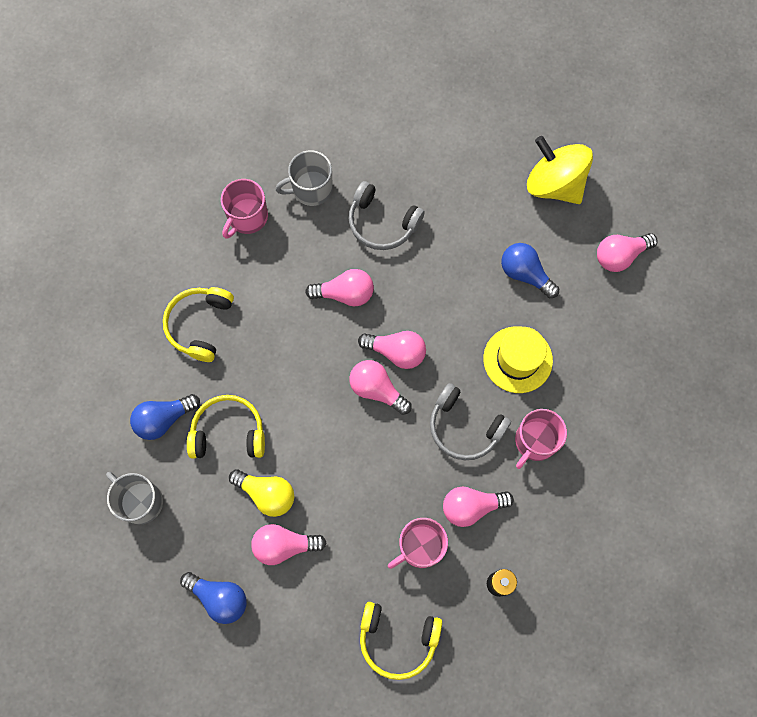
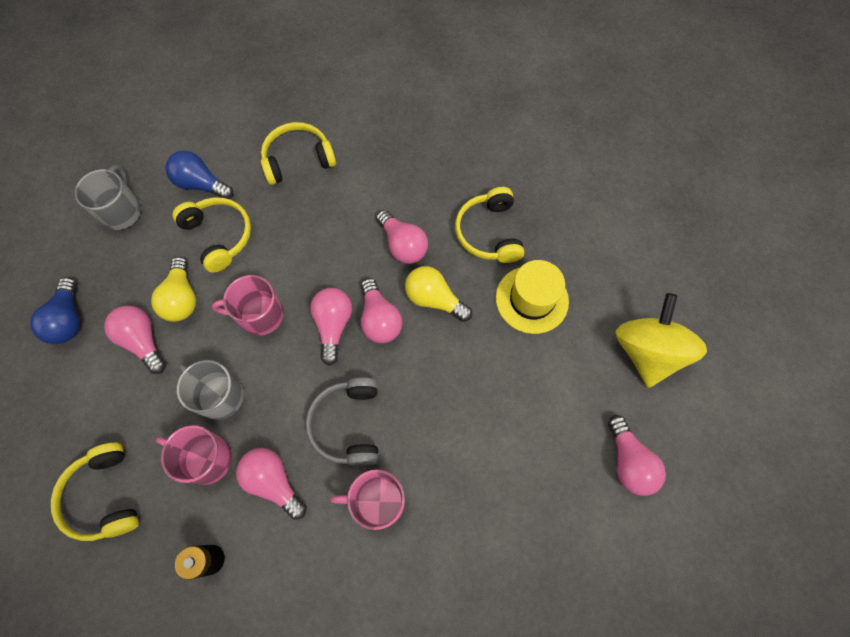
camera: 55 degrees right, 5 degrees down
pink mug [221,179,268,239] -> pink mug moved to [212,275,284,336]
grey mug [275,150,333,206] -> grey mug moved to [177,360,244,420]
grey headphones [349,181,425,250] -> yellow headphones [455,187,524,263]
yellow hat [483,326,553,393] -> yellow hat moved to [496,260,569,334]
blue light bulb [501,243,559,298] -> none
pink light bulb [597,233,658,272] -> pink light bulb turned 135 degrees counterclockwise [608,415,666,496]
none -> yellow light bulb [405,266,472,322]

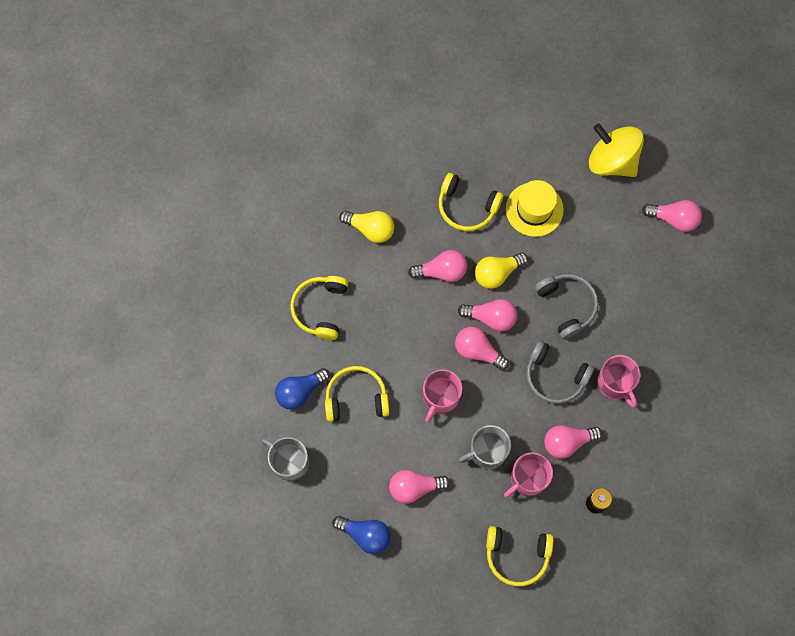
camera: 60 degrees left, 5 degrees up
yellow light bulb [151,257,196,322] -> yellow light bulb moved to [339,211,394,243]
pink mug [330,469,405,530] -> pink mug turned 60 degrees counterclockwise [597,355,640,407]
none -> grey headphones [535,274,598,339]

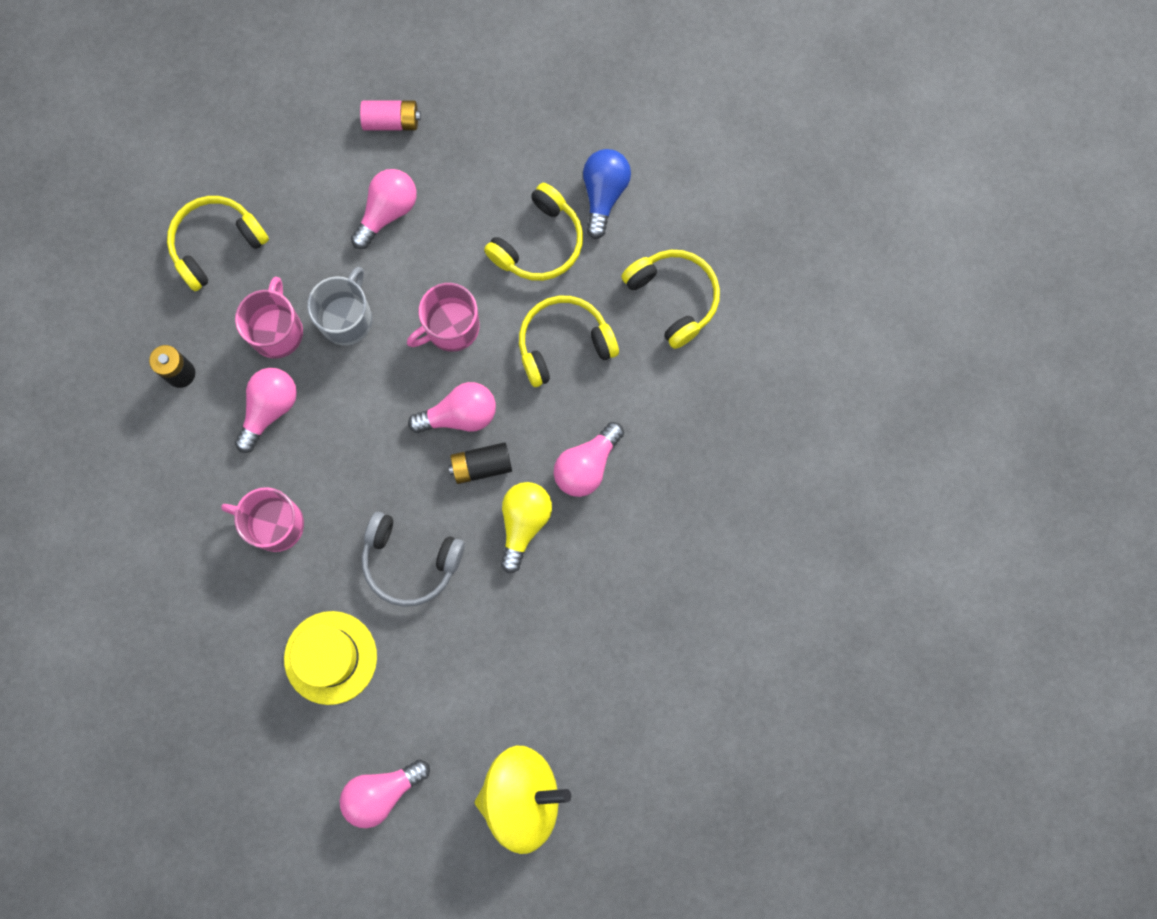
camera: 135 degrees right, 5 degrees up
grey mug [262,437,309,481] -> none
blue light bulb [332,516,391,554] -> pink battery [360,101,421,130]
yellow light bulb [339,211,394,243] -> none
pink mug [423,369,462,422] -> pink mug turned 105 degrees counterclockwise [407,283,480,352]
yellow headphones [439,173,503,231] -> yellow headphones moved to [519,296,619,387]
pink light bulb [458,299,517,332] -> black battery [448,442,512,484]
yellow hat [506,180,564,237] -> yellow hat moved to [284,611,377,705]
grey headphones [526,340,594,404] -> none

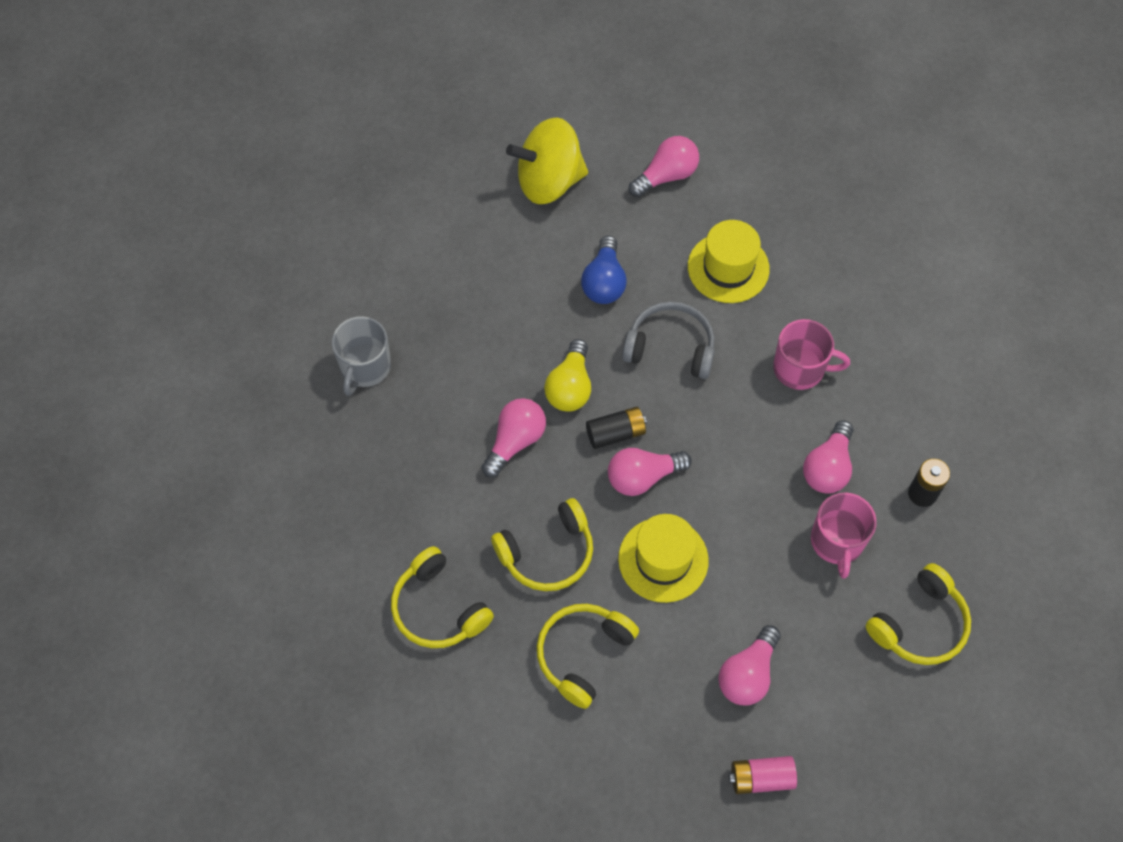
camera: 175 degrees right, 15 degrees down
grey mug [307,266,372,346] -> grey mug moved to [332,316,391,396]
pink mug [407,283,480,352] -> yellow hat [618,514,709,603]
blue light bulb [583,149,631,239] -> blue light bulb moved to [581,236,627,304]

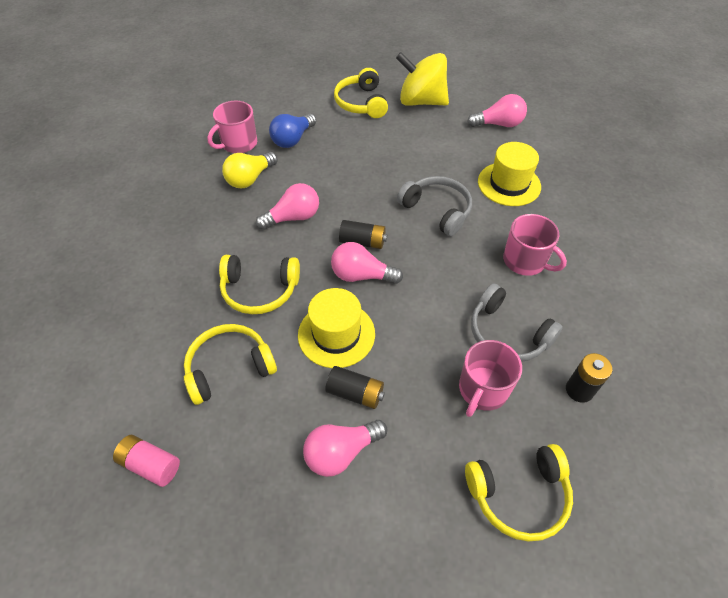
camera: 30 degrees right, 10 degrees down
grey mug [332,316,391,396] -> pink mug [207,101,257,153]
yellow headphones [391,546,494,648] -> yellow headphones moved to [334,68,388,118]
yellow light bulb [544,339,591,412] -> yellow light bulb moved to [222,152,278,188]
blue light bulb [581,236,627,304] -> blue light bulb moved to [269,113,316,148]
pink battery [729,756,797,794] -> pink battery moved to [113,435,180,487]
pink light bulb [803,420,854,494] -> grey headphones [471,283,563,362]
none -> black battery [325,366,385,409]

